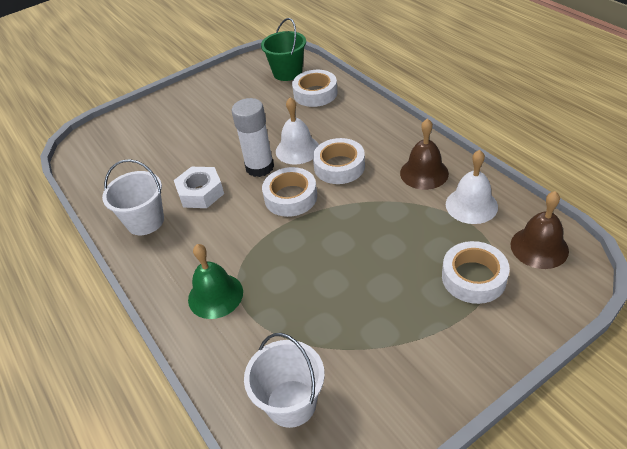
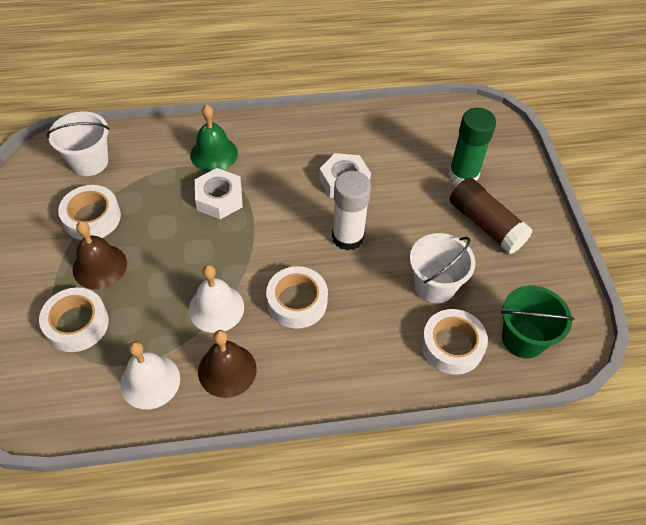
camera: 110 degrees right, 10 degrees up
white bucket [102,159,164,235] -> white bucket moved to [410,233,475,304]
white tape [262,167,317,217] -> white tape moved to [58,185,121,240]
white bell [276,97,319,165] -> white bell moved to [189,265,244,333]
brown bell [511,191,569,269] -> brown bell moved to [73,221,127,289]
none -> white nut [195,168,243,219]
none -> green glue stick [449,108,496,184]
none -> brown glue stick [450,178,533,254]

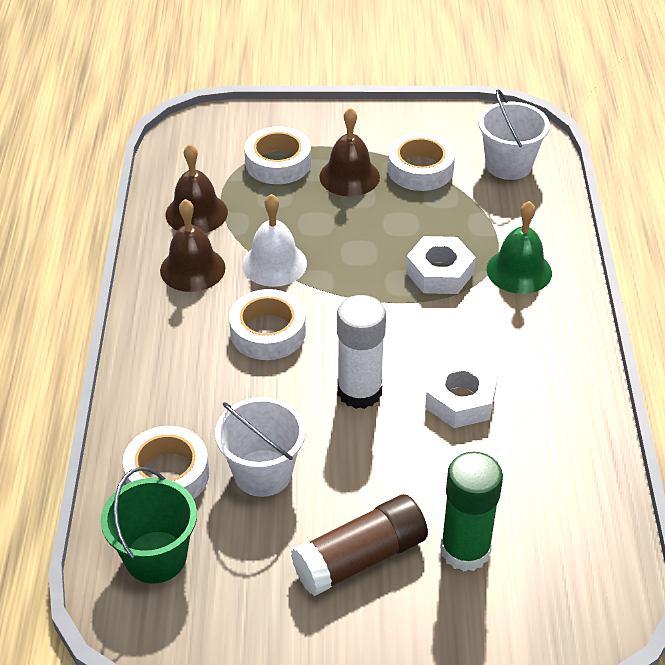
camera: 100 degrees right, 10 degrees down
white bell [120,341,180,409] -> brown bell [165,144,228,233]

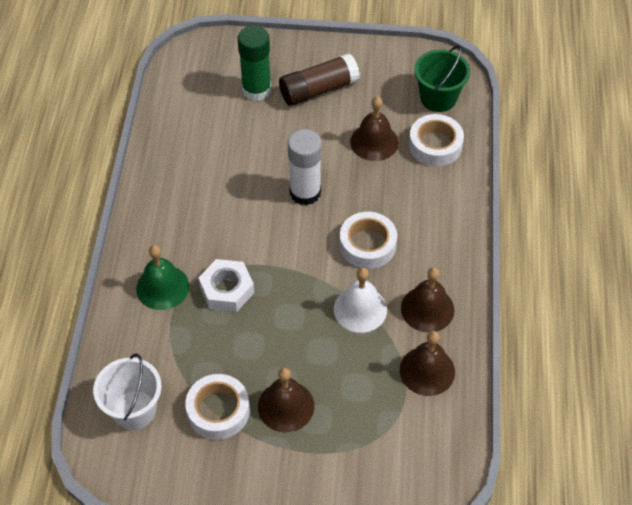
camera: 175 degrees left, 10 degrees up
white bucket [215,397,306,497] -> brown bell [350,96,399,161]
white tape [244,126,311,184] -> none
white nut [425,357,498,428] -> none

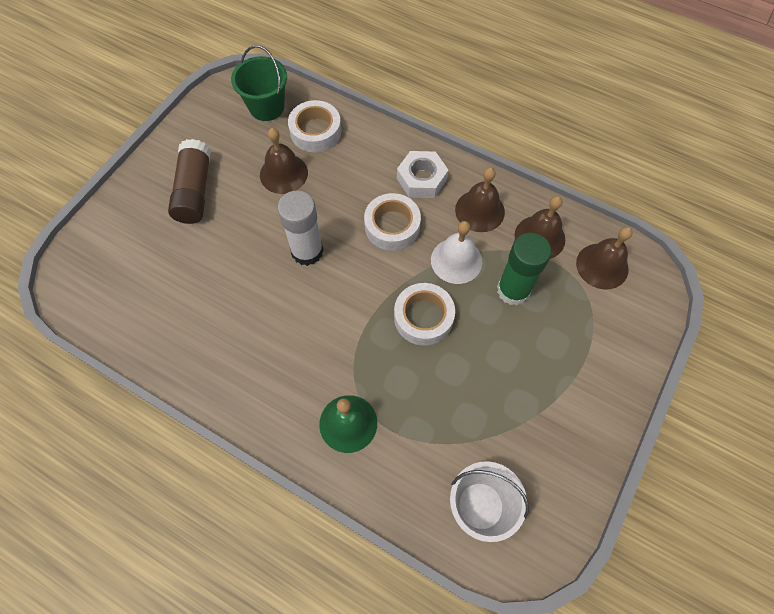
camera: 65 degrees left, 10 degrees up
white tape [185,374,250,440] -> white tape moved to [394,283,455,346]
white nut [199,259,254,312] -> white nut moved to [397,151,449,198]
green glue stick [238,26,271,101] -> green glue stick moved to [497,233,551,305]
brown bell [258,367,314,432] -> brown bell moved to [576,227,632,290]

